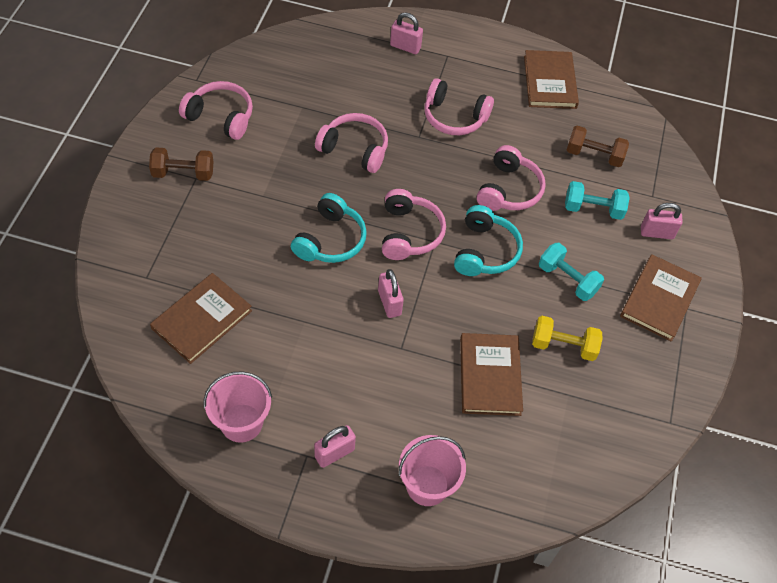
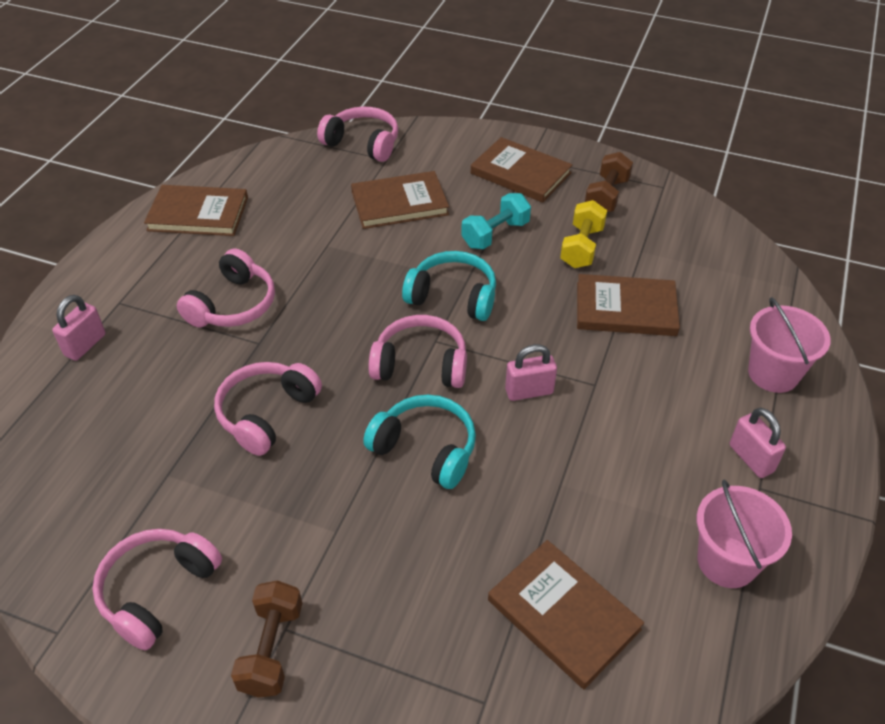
camera: 80 degrees left, 10 degrees down
pink headphones [477,145,546,211] -> pink headphones moved to [317,107,398,162]
turquoise dumbbell [565,181,630,220] -> brown book [351,171,449,229]
brown dumbbell [567,126,629,167] -> brown dumbbell moved to [585,152,633,212]
pink padlock [641,203,683,239] -> none

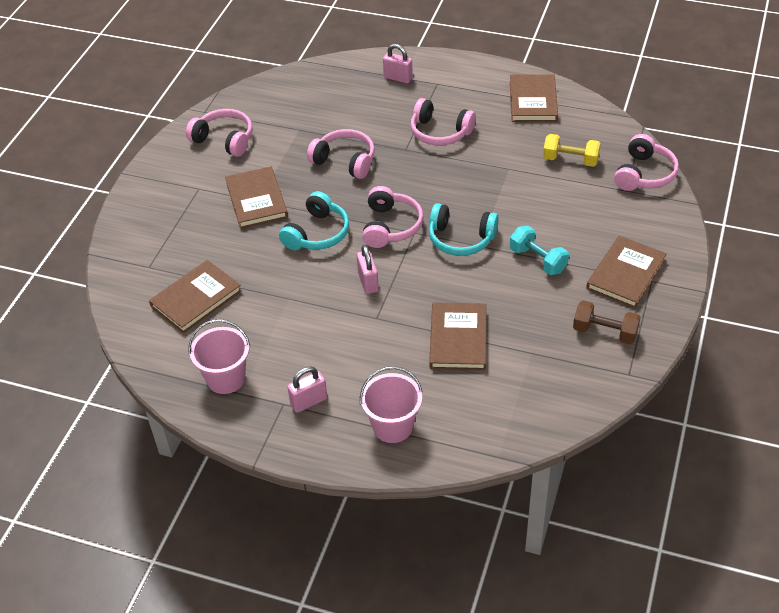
camera: 90 degrees right, 0 degrees up
brown dumbbell [231,580,302,698] -> none
brown book [351,171,449,229] -> brown book moved to [225,166,288,229]
turquoise headphones [402,251,496,321] -> turquoise headphones turned 90 degrees clockwise [429,203,499,256]
yellow dumbbell [560,200,607,268] -> yellow dumbbell moved to [543,134,601,167]

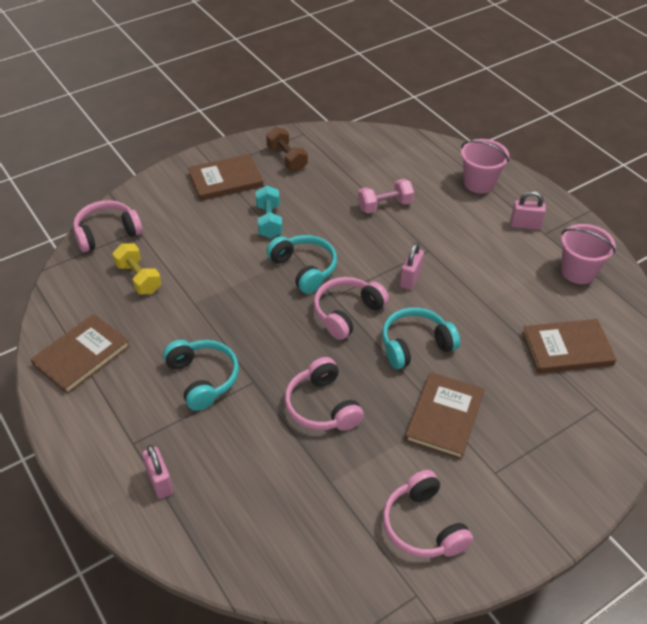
camera: 145 degrees left, 0 degrees up
pink headphones [411,98,476,146] -> turquoise headphones [163,340,239,411]
brown book [429,302,486,370] -> pink dumbbell [358,179,414,213]

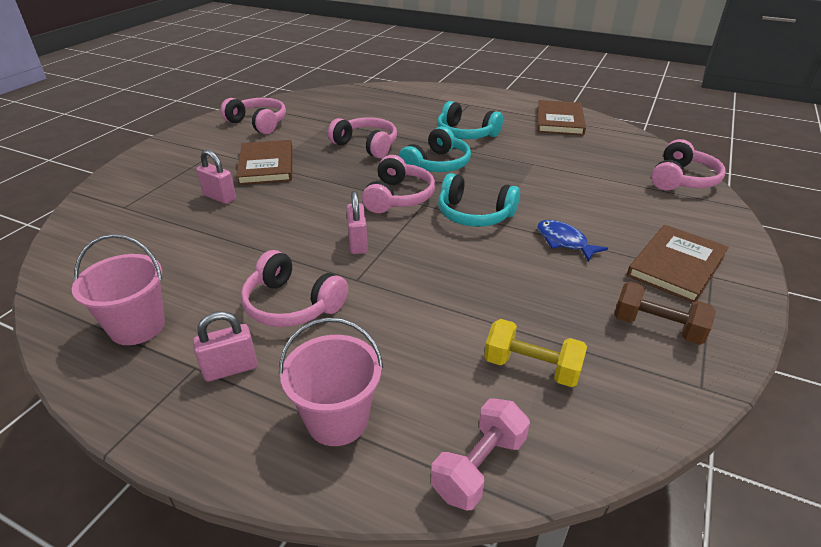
camera: 150 degrees right, 10 degrees down
yellow dumbbell [112,243,161,294] -> yellow dumbbell moved to [484,319,587,387]
pink padlock [142,445,173,499] -> pink padlock moved to [196,150,236,204]
turquoise dumbbell [256,186,283,238] -> blue fish [537,220,608,262]
pink dumbbell [358,179,414,213] -> pink dumbbell moved to [431,398,530,510]
turquoise headphones [382,307,460,369] -> turquoise headphones moved to [399,126,471,172]
brown book [522,319,617,374] -> none
none -> pink headphones [241,250,348,327]

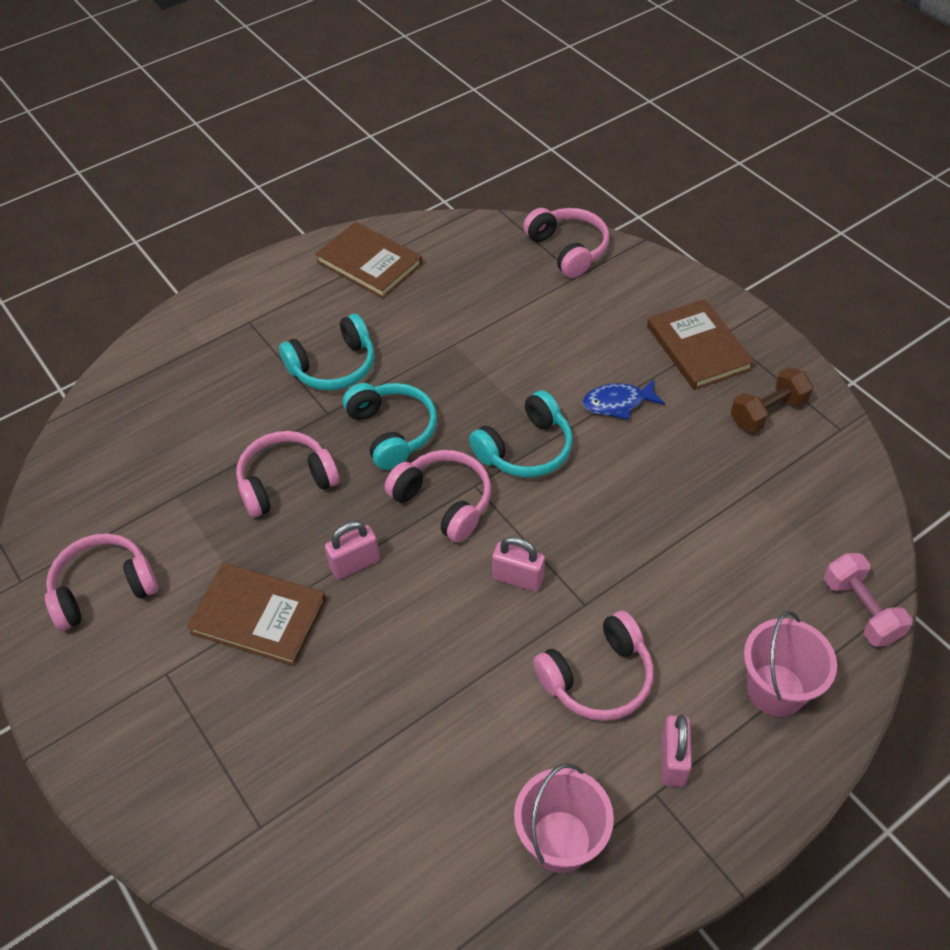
camera: 60 degrees left, 15 degrees up
pink padlock [196,150,236,204] -> pink padlock moved to [325,521,380,579]
yellow dumbbell [484,319,587,387] -> none

